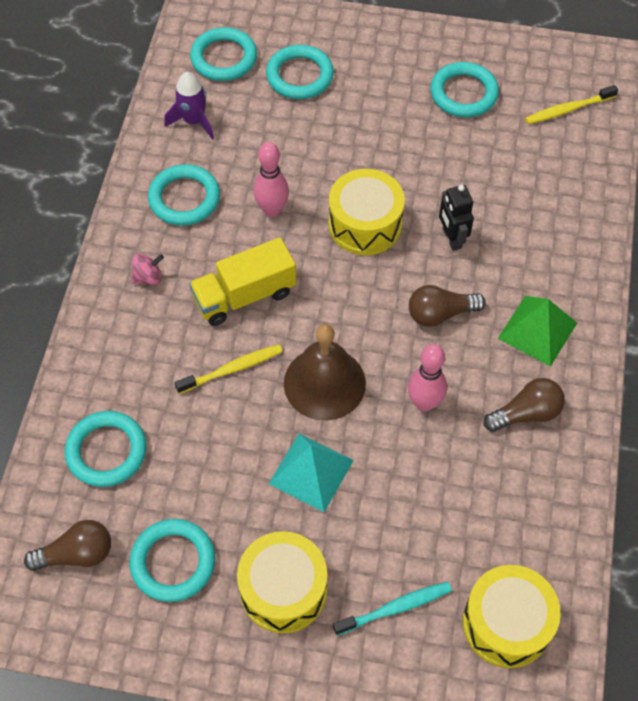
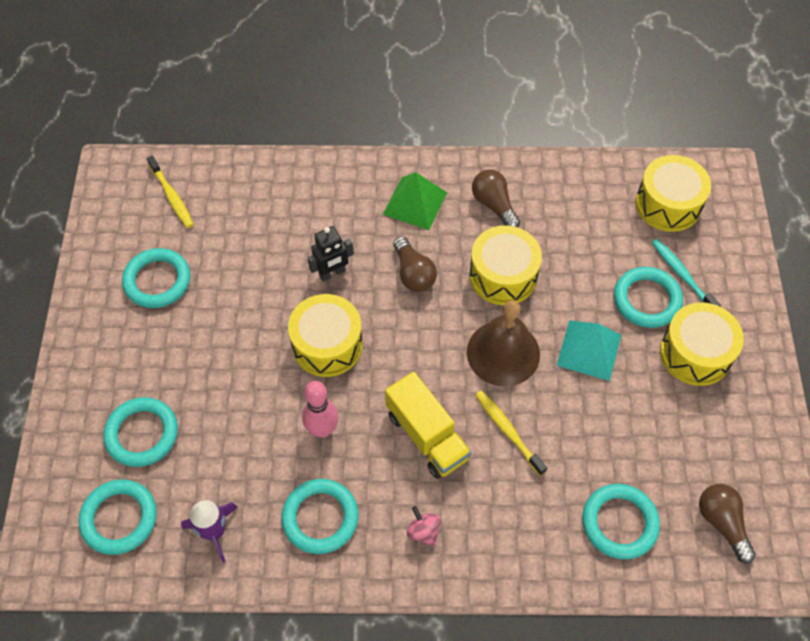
camera: 100 degrees left, 0 degrees up
turquoise ring [130,519,215,602] -> turquoise ring moved to [614,267,683,328]
pink bowling pin [408,344,447,412] -> yellow drum [469,225,542,305]

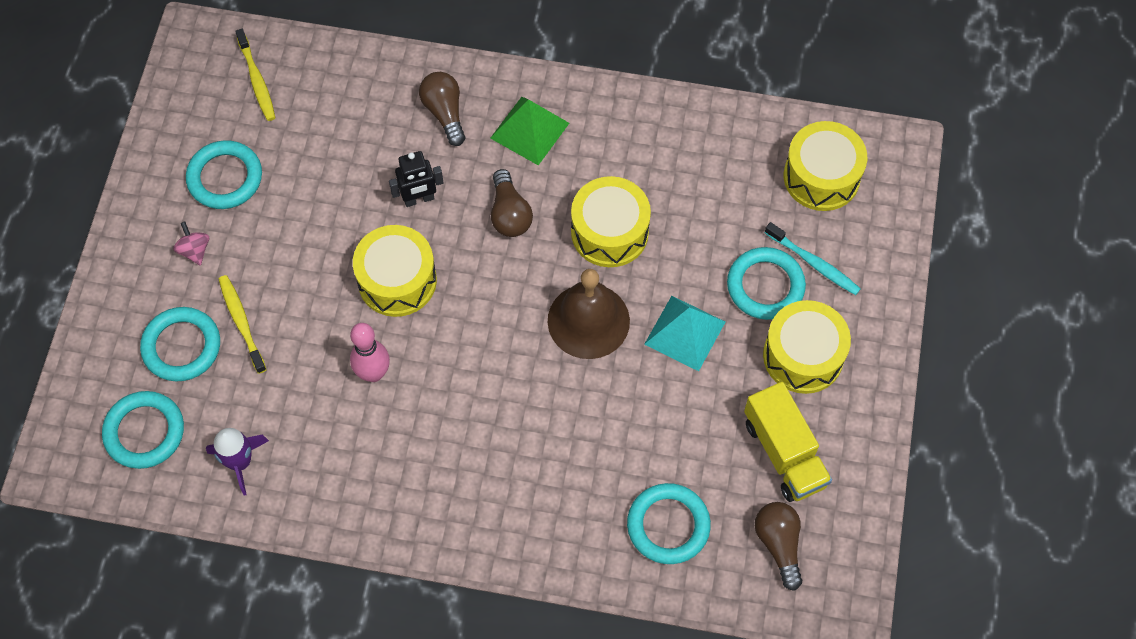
camera: 10 degrees right, 5 degrees up
turquoise ring [281,479,358,554] -> none
yellow truck [385,372,471,479] -> yellow truck moved to [744,382,832,502]
pink spinning top [407,506,441,547] -> pink spinning top moved to [173,222,209,266]
brown light bulb [472,170,520,227] -> brown light bulb moved to [419,72,465,146]
yellow toothbrush [475,390,547,476] -> yellow toothbrush moved to [219,275,267,374]
turquoise toothbrush [651,239,721,307] -> turquoise toothbrush turned 150 degrees clockwise [765,222,861,295]

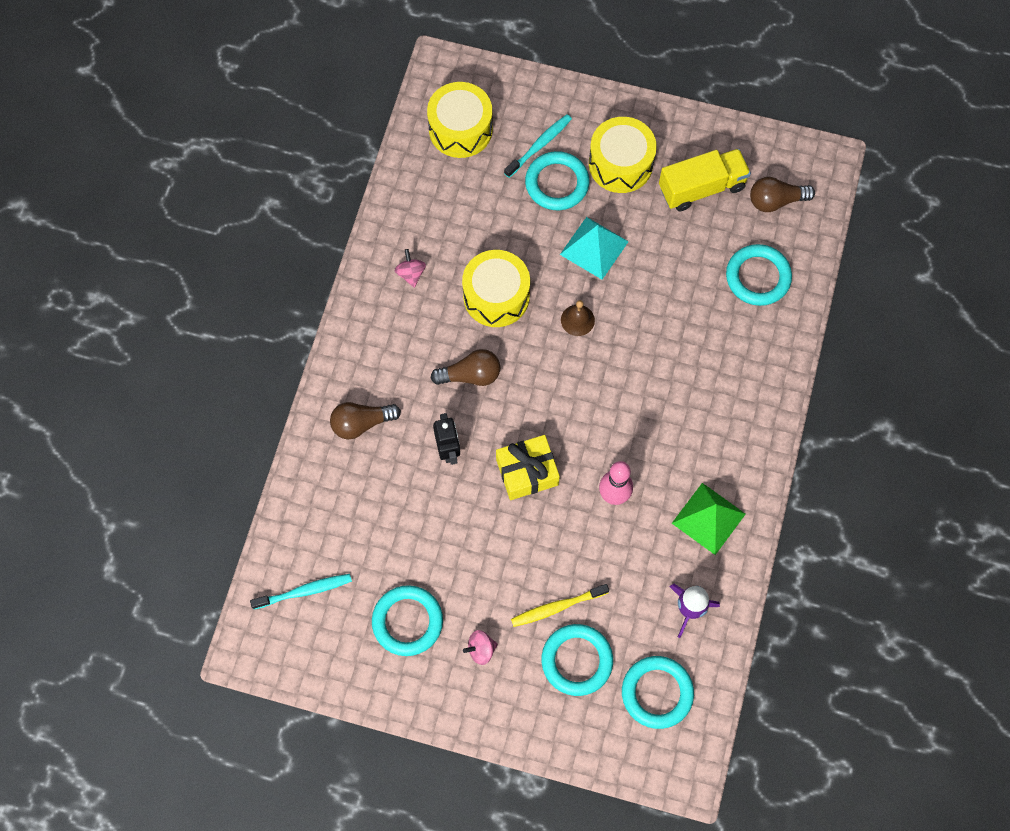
camera: 85 degrees left, 5 degrees up
yellow toothbrush [235,29,276,121] -> turquoise toothbrush [250,574,352,609]
yellow drum [353,225,437,317] -> yellow gift [496,435,560,500]
green pyramid [490,97,569,165] -> green pyramid moved to [672,483,746,555]
brown bell [548,269,630,359] -> brown bell [561,300,595,336], size x0.49
none -> pink spinning top [395,249,426,288]

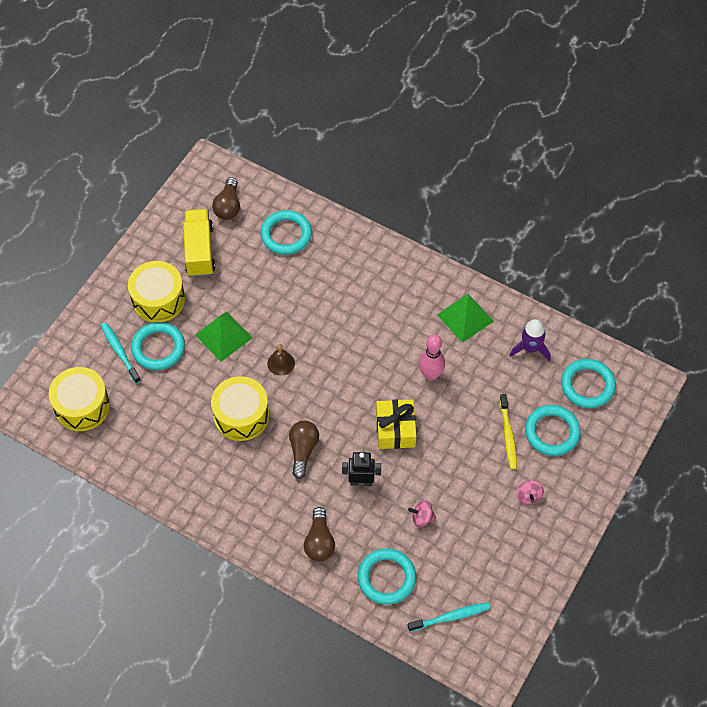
camera: 75 degrees left, 10 degrees down
turquoise toothbrush [250,574,352,609] -> turquoise toothbrush turned 75 degrees clockwise [408,602,490,632]
turquoise ring [372,585,443,656] -> turquoise ring moved to [358,548,416,604]
pink spinning top [395,249,426,288] -> pink spinning top moved to [408,500,436,527]
turquoise pyramid [560,217,629,279] -> green pyramid [196,312,252,362]

